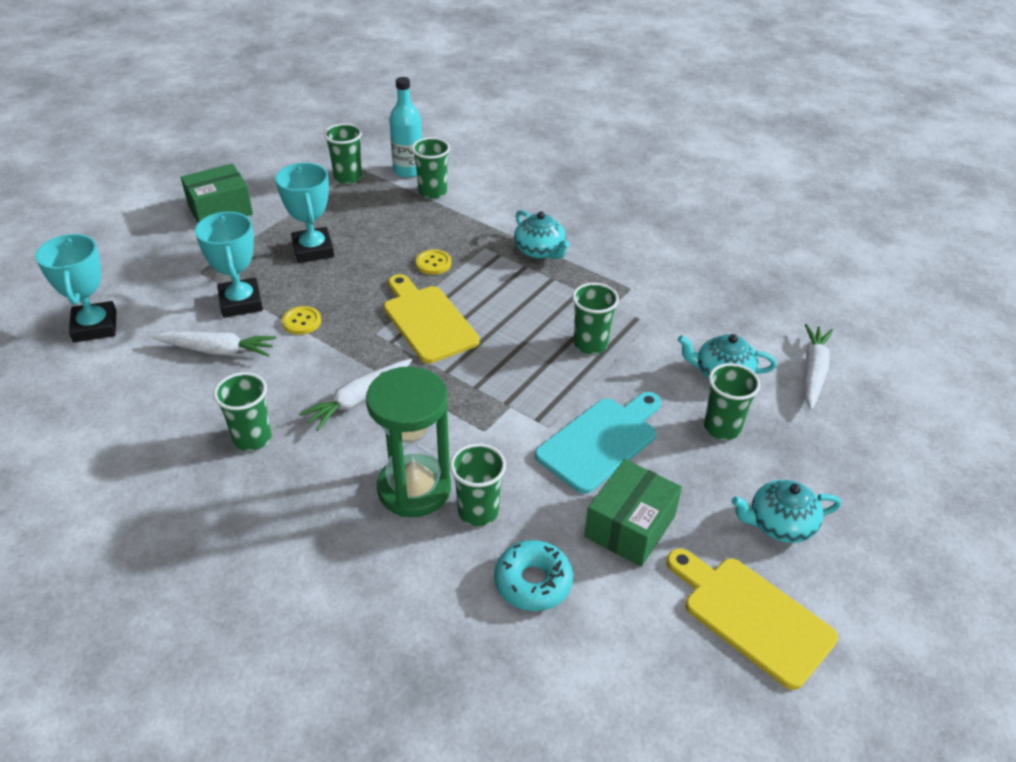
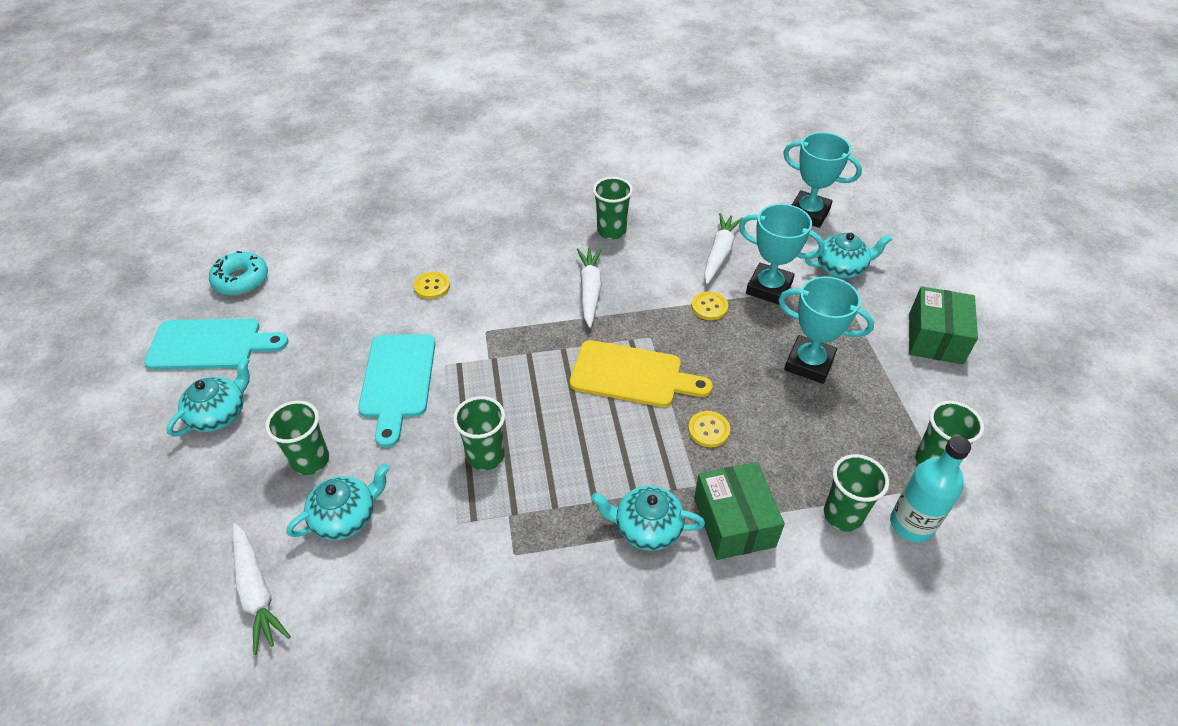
camera: 135 degrees right, 5 degrees up
white carrot [151,332,276,357] -> white carrot turned 150 degrees clockwise [704,213,742,284]
green hourglass [366,366,451,517] -> none
green cup [450,443,506,526] -> yellow button [414,271,450,299]
turquoise donut [494,540,573,611] -> turquoise donut moved to [209,251,268,296]
green box [584,459,682,567] -> green box moved to [694,462,785,560]
yellow cutting board [667,548,838,690] -> turquoise cutting board [144,318,289,370]
none -> turquoise teapot [805,232,892,278]

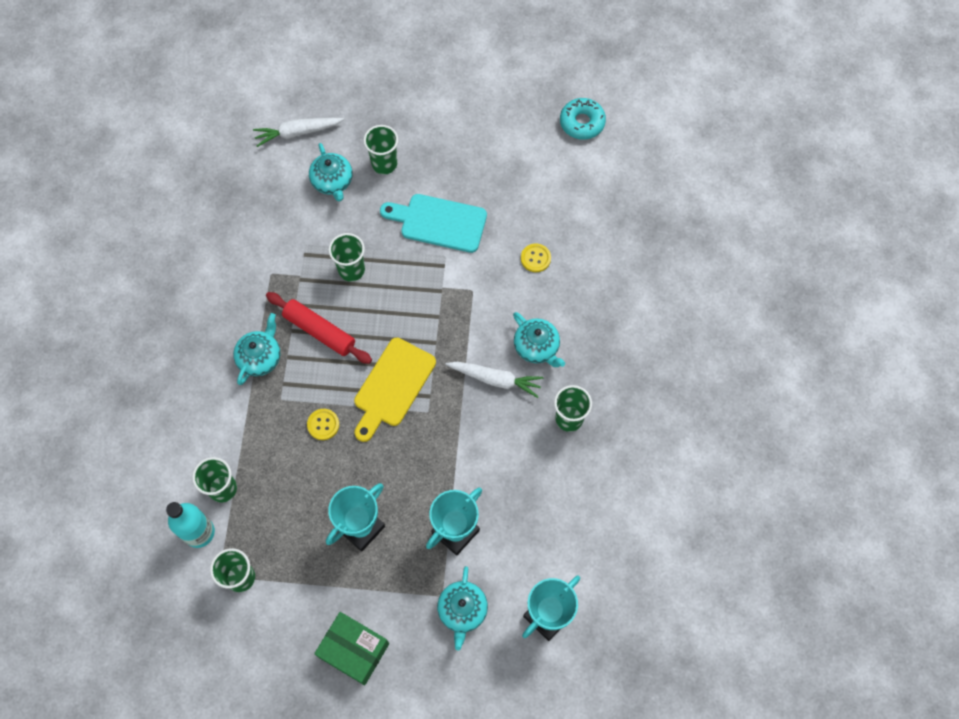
camera: 105 degrees right, 20 degrees up
turquoise cutting board [144,318,289,370] -> none
turquoise teapot [166,357,250,437] -> turquoise teapot moved to [513,312,565,367]
yellow button [691,291,728,320] -> none
green box [694,462,785,560] -> none
white carrot [704,213,742,284] -> none
none -> red rolling pin [266,292,372,364]

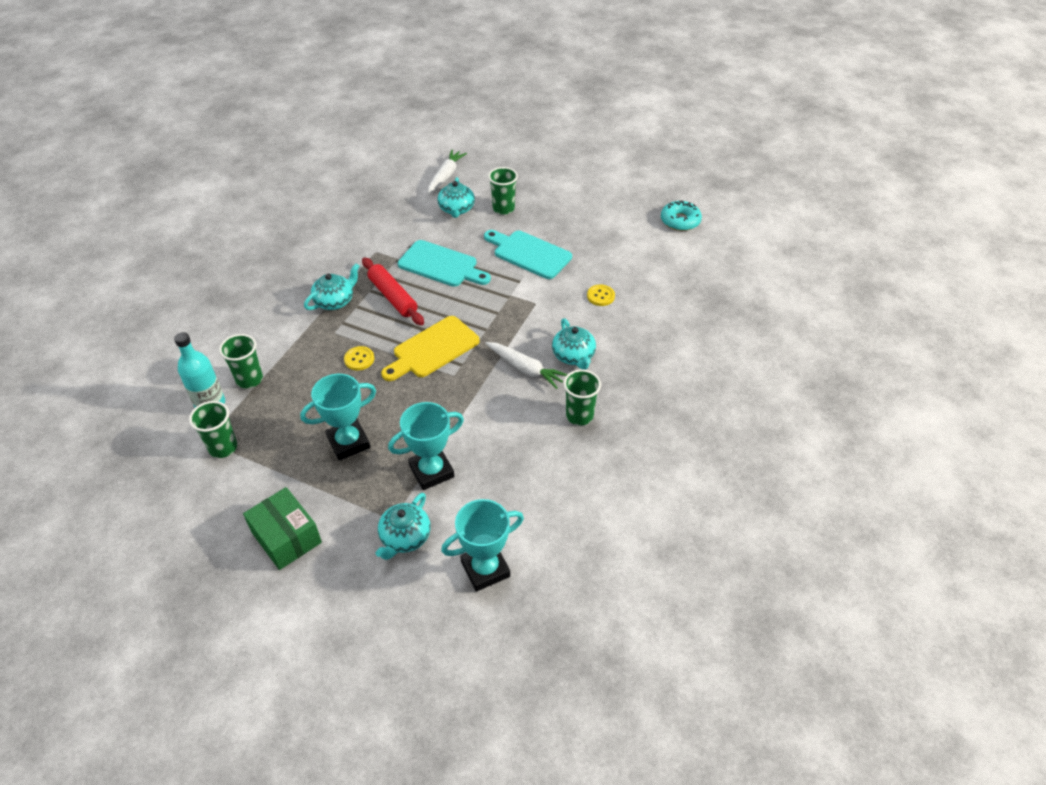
camera: 20 degrees right, 20 degrees down
white carrot [253,118,344,147] -> white carrot turned 105 degrees clockwise [428,150,467,194]
green cup [328,233,365,282] -> turquoise cutting board [398,240,491,287]

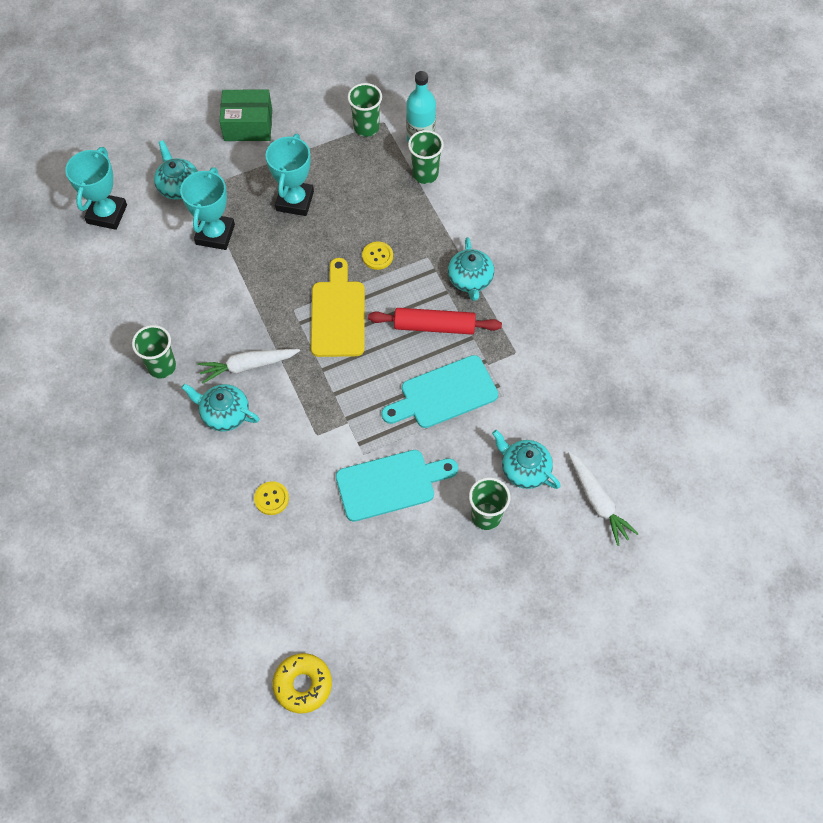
camera: 130 degrees right, 15 degrees up
turquoise donut [661,201,702,231] -> yellow donut [273,653,332,714]

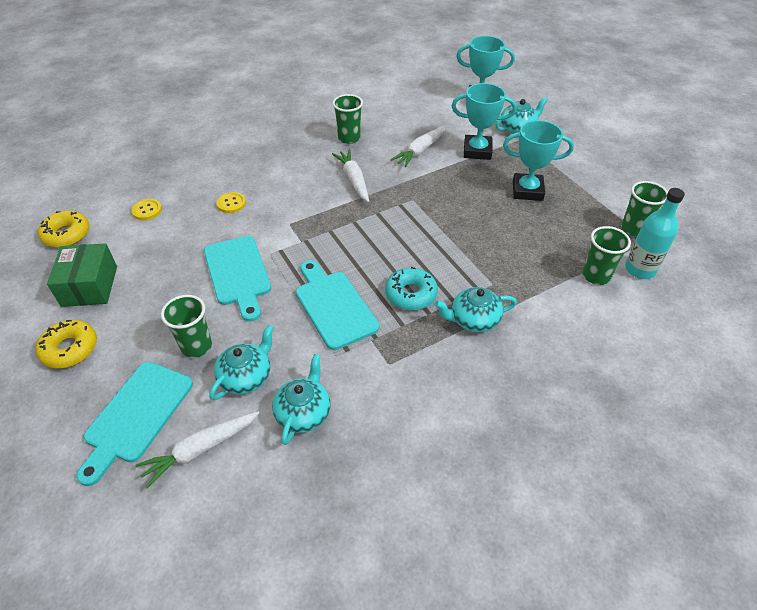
camera: 85 degrees right, 15 degrees down
turquoise teapot [181,383,259,432] -> turquoise teapot moved to [272,354,330,445]
green box [219,90,272,141] -> green box moved to [47,243,117,307]
yellow cutting board [311,258,365,357] -> none
yellow button [362,241,393,270] -> yellow button moved to [131,199,162,220]
red rolling pin [368,308,502,335] -> turquoise donut [385,267,438,310]
none -> yellow donut [36,320,97,368]
none -> turquoise cutting board [76,362,193,486]
none -> white carrot [390,125,446,167]

